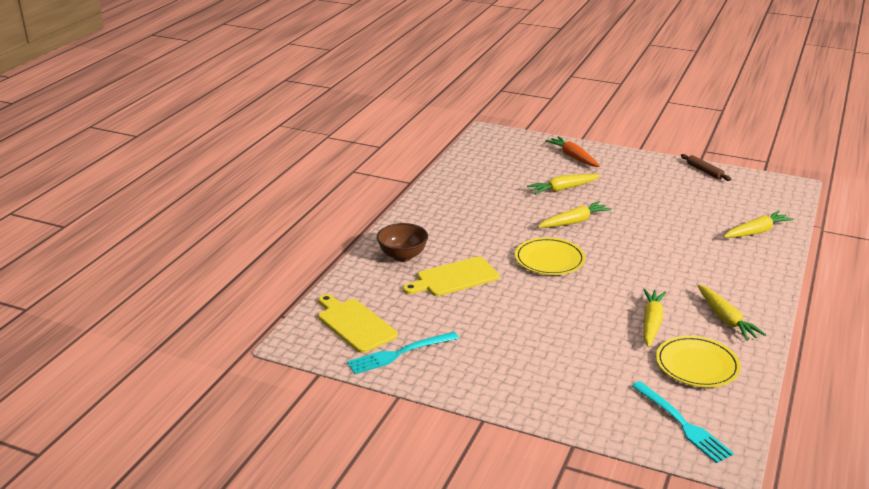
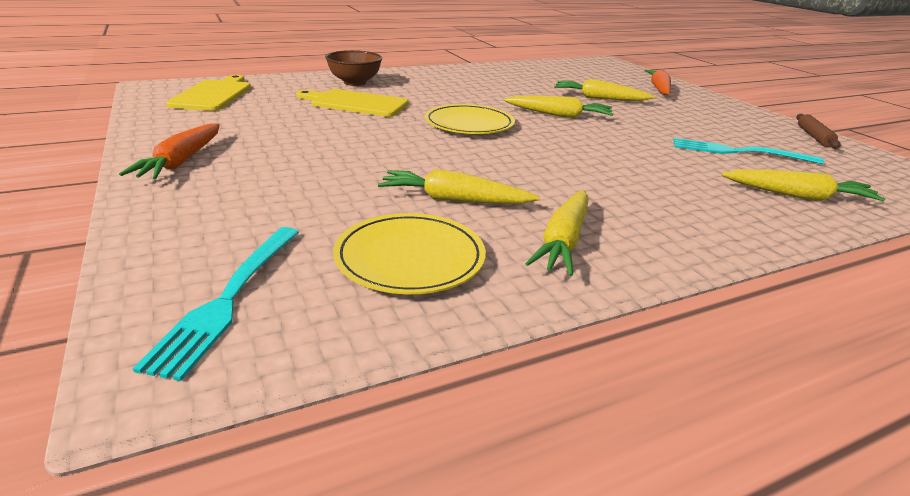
camera: 40 degrees right, 0 degrees up
turquoise fork [347,332,459,374] -> turquoise fork moved to [673,138,824,164]
yellow carrot [643,289,666,347] -> yellow carrot turned 135 degrees counterclockwise [378,169,540,204]
none -> orange carrot [119,124,220,179]

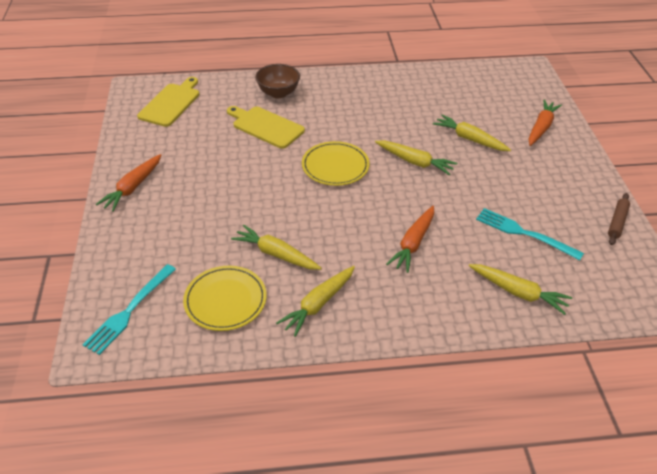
camera: 20 degrees right, 15 degrees up
none -> orange carrot [386,206,434,273]

